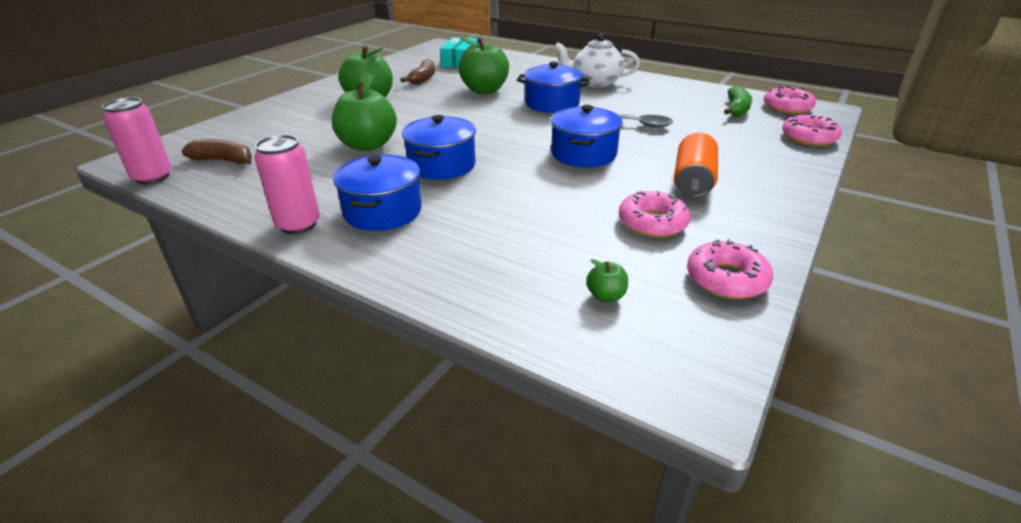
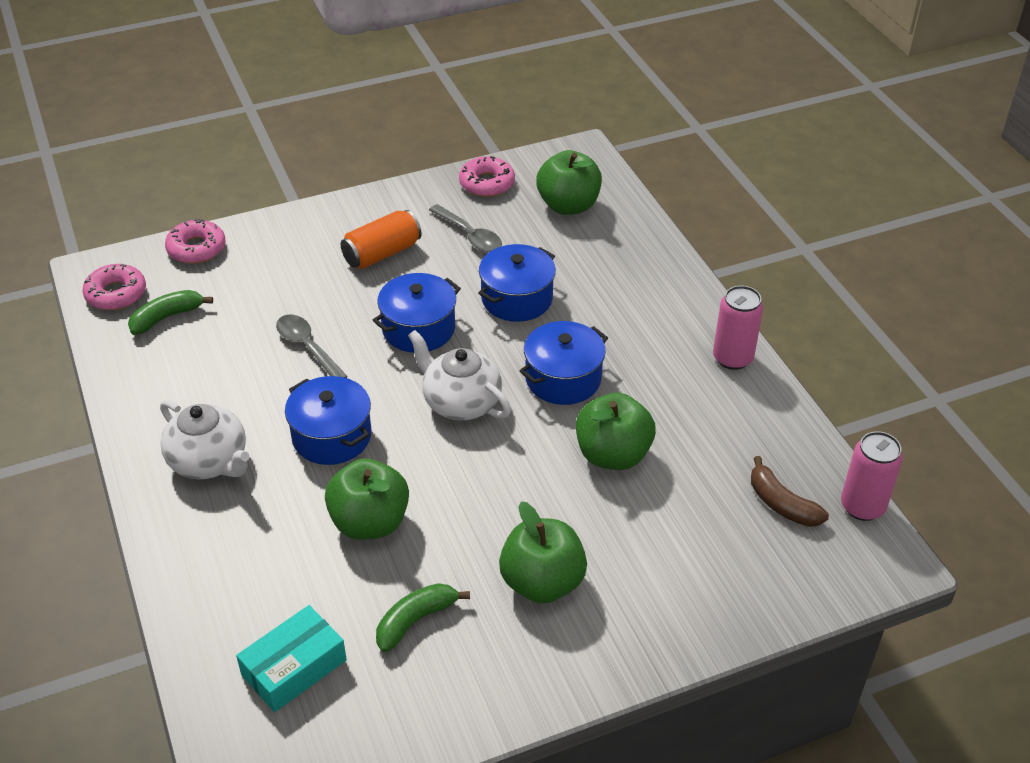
camera: 145 degrees left, 10 degrees up
blue pot [333,155,422,231] -> blue pot moved to [478,244,556,322]
brown banana [400,59,435,85] -> green banana [376,583,470,652]
green apple [586,259,628,302] -> green apple [536,150,602,215], size x2.32
pink donut [619,191,691,237] -> grey spoon [429,204,502,252]
none -> white teapot [408,330,511,420]

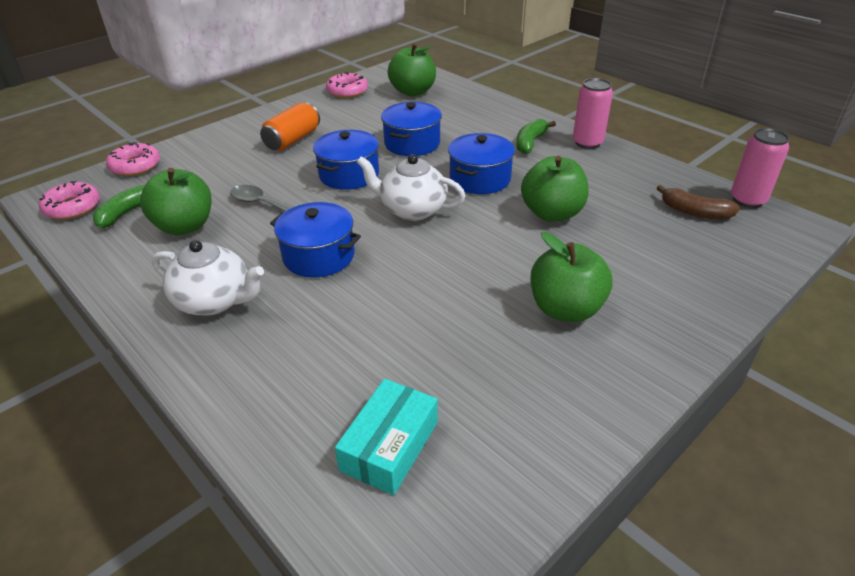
camera: 20 degrees left, 5 degrees down
green apple [325,458,409,540] -> green apple moved to [140,168,212,235]
green banana [376,583,470,652] -> green banana moved to [516,119,556,154]
grey spoon [429,204,502,252] -> none

